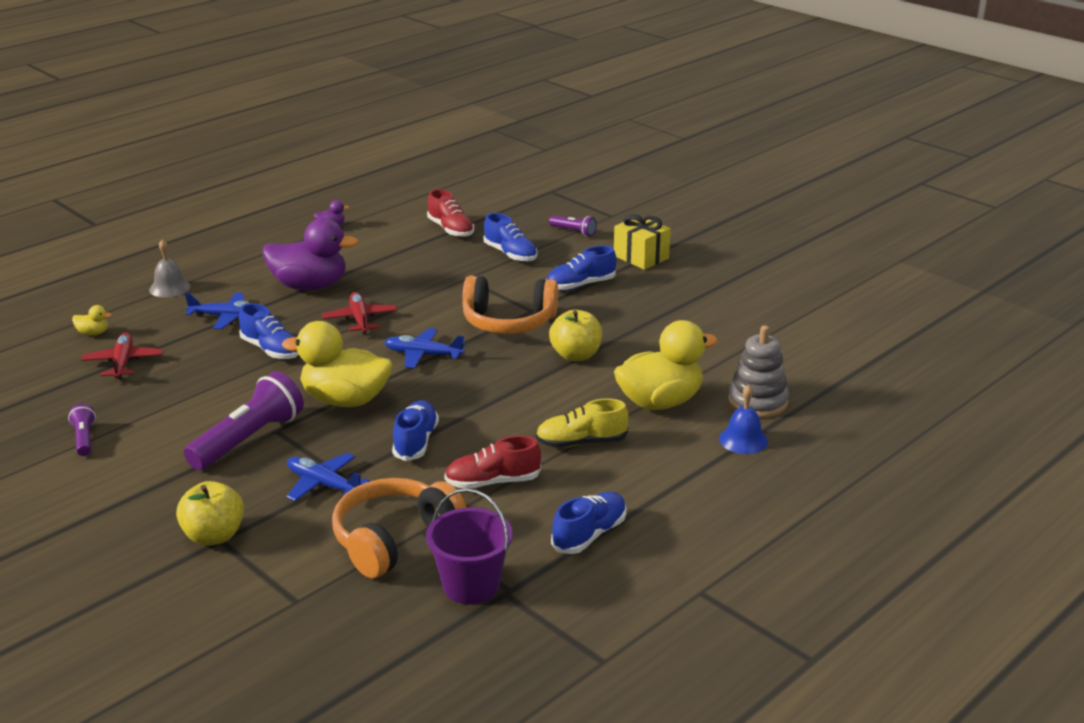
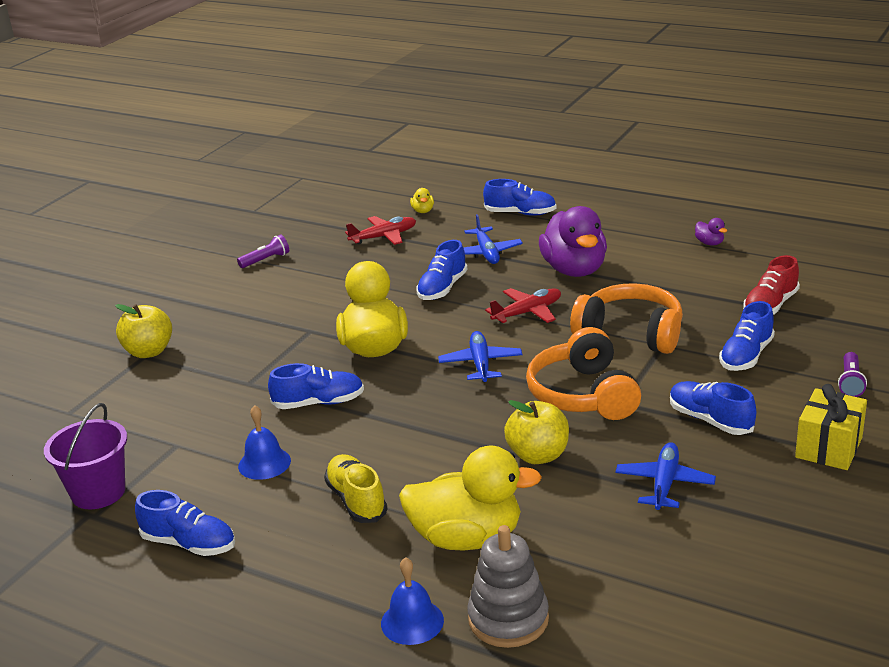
camera: 75 degrees right, 0 degrees up
grey bell [149,239,191,297] -> blue shoe [483,179,557,216]
purple flashlight [184,371,304,470] -> none
blue plane [286,453,370,501] -> blue plane moved to [615,442,716,510]
orange headphones [332,478,466,578] -> orange headphones moved to [570,283,683,354]
red shoe [444,435,541,489] -> blue bell [238,405,291,480]
yellow duck [614,320,718,410] -> yellow duck turned 45 degrees counterclockwise [399,446,542,551]

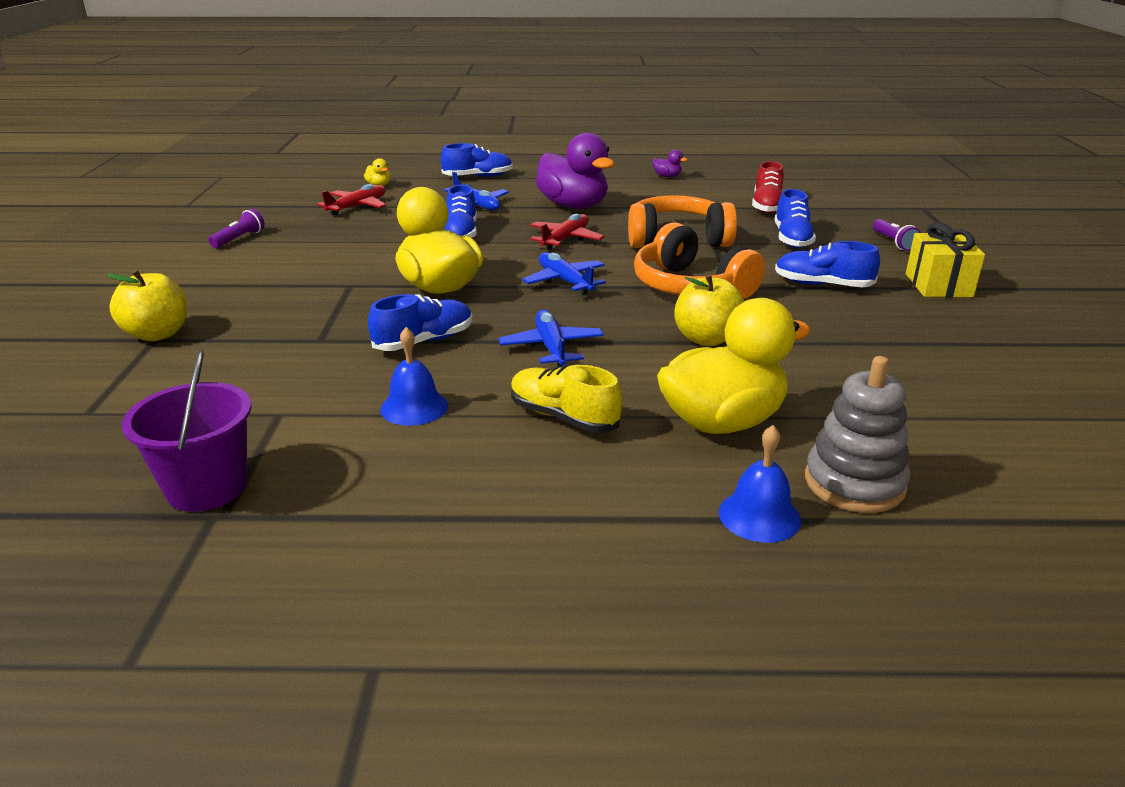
camera: 30 degrees left, 0 degrees up
blue shoe [135,490,235,556] -> none
blue plane [615,442,716,510] -> blue plane moved to [498,310,604,367]

